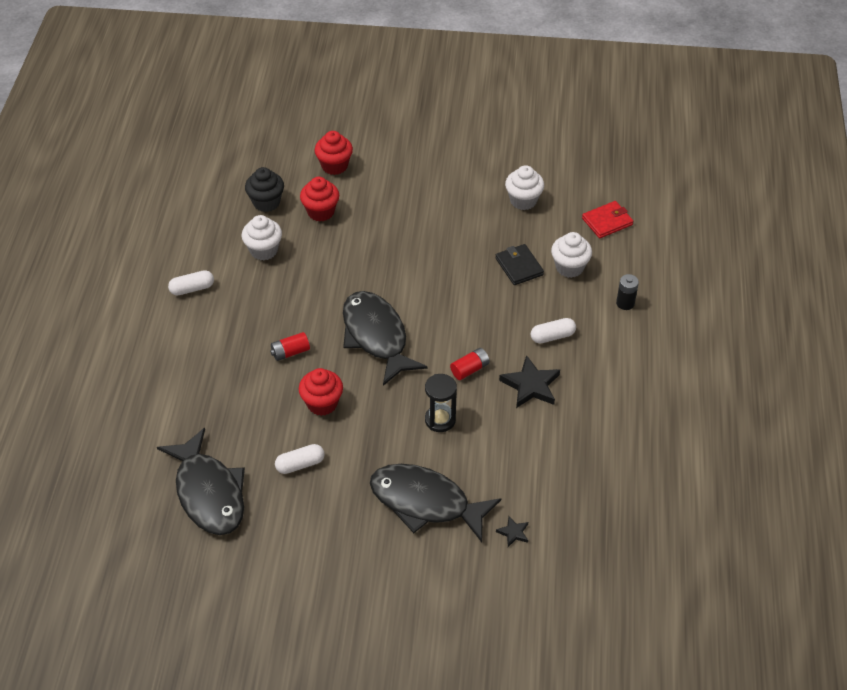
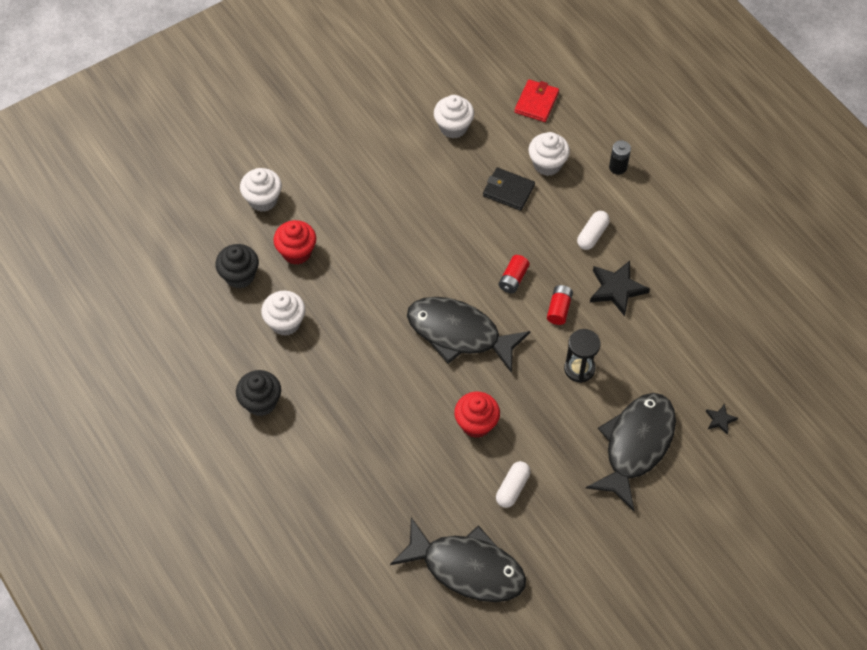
camera: 40 degrees left, 10 degrees up
white capsule [168,270,214,295] -> black cupcake [236,370,281,416]
red battery [270,332,310,361] -> red battery moved to [499,255,530,294]
red cupcake [315,131,353,175] -> white cupcake [240,168,282,212]
black fish [370,464,501,542] -> black fish turned 135 degrees clockwise [586,393,676,511]

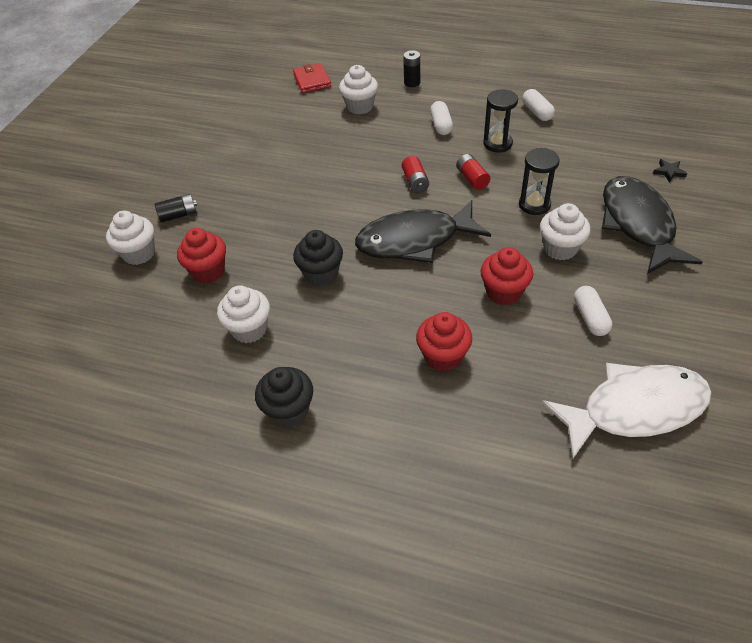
camera: 35 degrees left, 10 degrees down
black cupcake [215,244,259,289] -> black cupcake moved to [293,230,343,286]
black fish [390,518,526,602] -> white fish [542,363,712,460]
white cupcake [434,95,474,138] -> white cupcake moved to [540,203,590,260]
black wallet [483,167,535,211] -> none
black star [590,261,650,316] -> black hourglass [483,89,518,153]
none -> black battery [155,194,197,223]
none -> red cupcake [416,312,472,372]
none -> white capsule [522,89,555,121]

